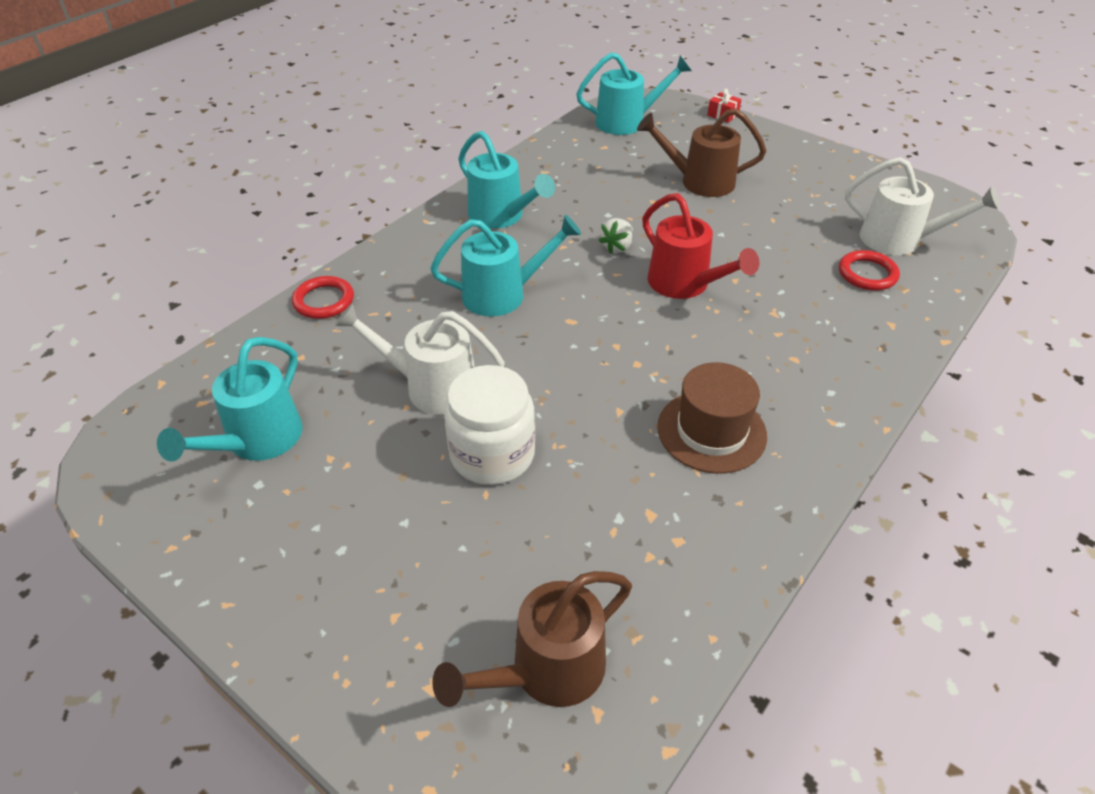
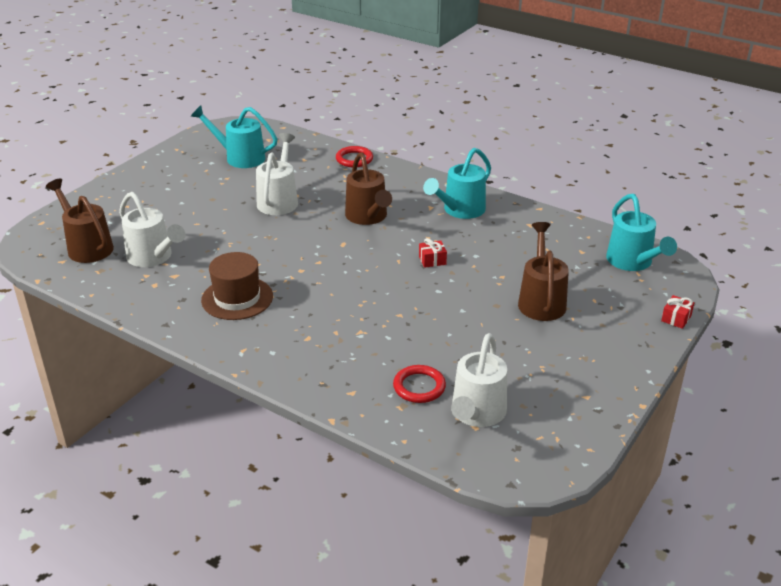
camera: 85 degrees right, 10 degrees down
turquoise watering can [430,215,581,317] -> brown watering can [345,152,392,225]
white jar [444,365,535,485] -> none
white strawberry [599,218,634,254] -> red gift [419,238,447,268]
red watering can [642,193,759,299] -> none
none -> white watering can [119,192,185,267]

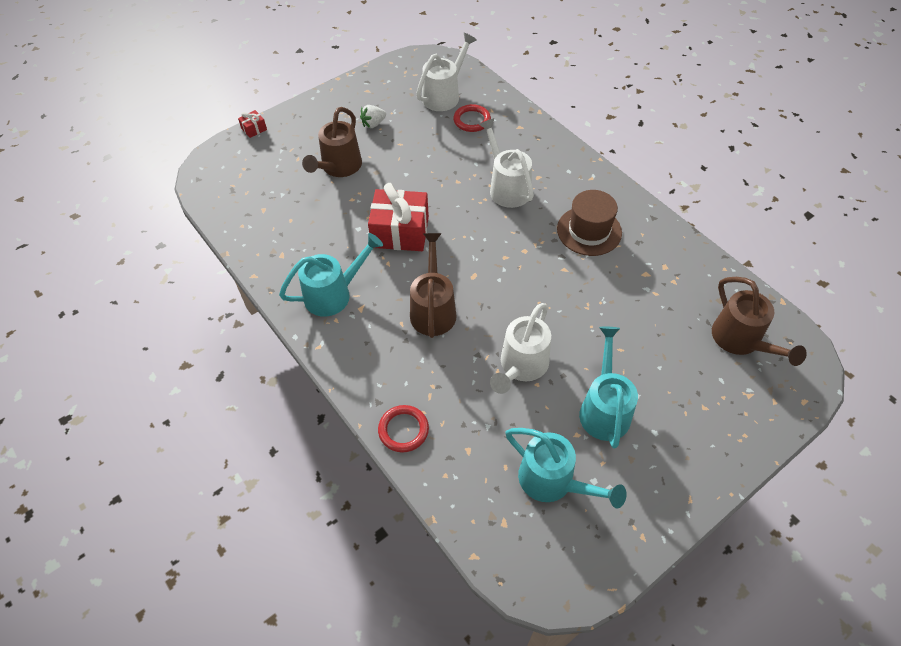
camera: 160 degrees left, 20 degrees up
white watering can [119,192,185,267] -> white watering can moved to [479,118,534,208]
red gift [419,238,447,268] -> red gift [368,183,429,251], size x2.33
turquoise watering can [606,194,677,271] -> turquoise watering can moved to [579,327,638,449]
none -> white strawberry [360,105,386,128]

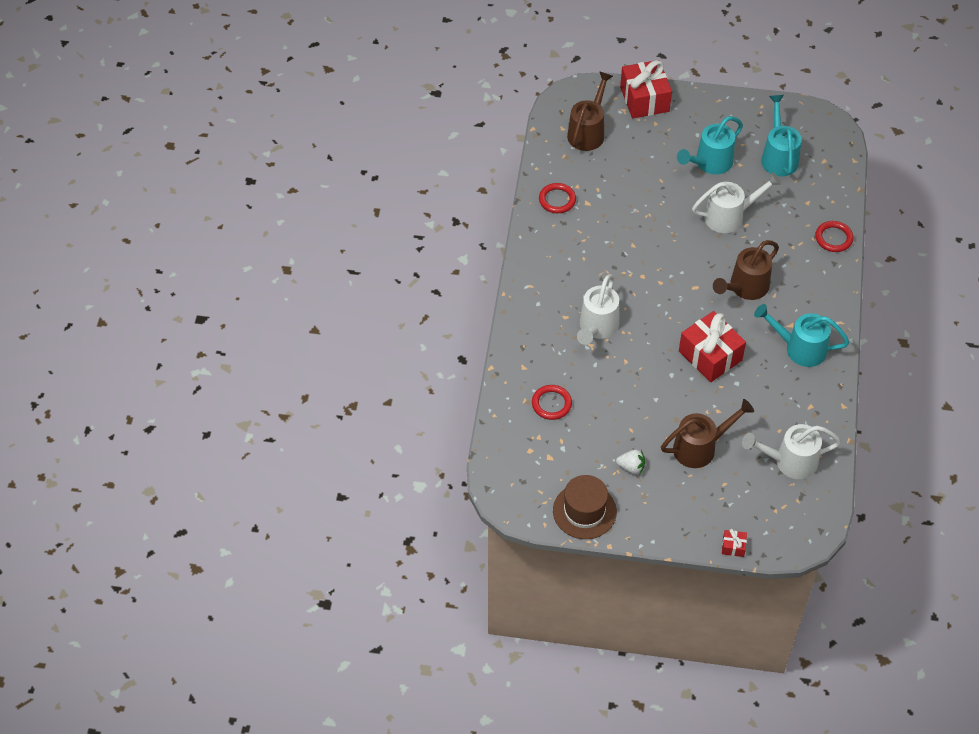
camera: 135 degrees left, 0 degrees up
white watering can [416,33,477,111] -> white watering can moved to [742,424,841,479]
brown hat [557,190,622,256] -> brown hat moved to [553,475,617,539]
none -> red ring [539,183,576,213]
none -> red gift [620,60,672,118]

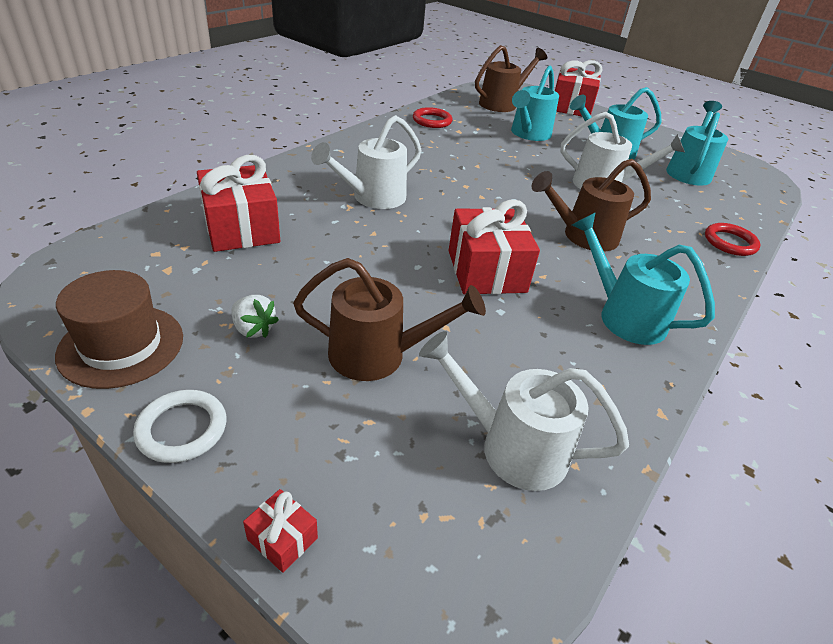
camera: 25 degrees right, 15 degrees down
red ring [532,385,572,420] -> red gift [197,155,280,252]
none -> white ring [133,390,227,463]
none -> turquoise watering can [511,65,559,141]

